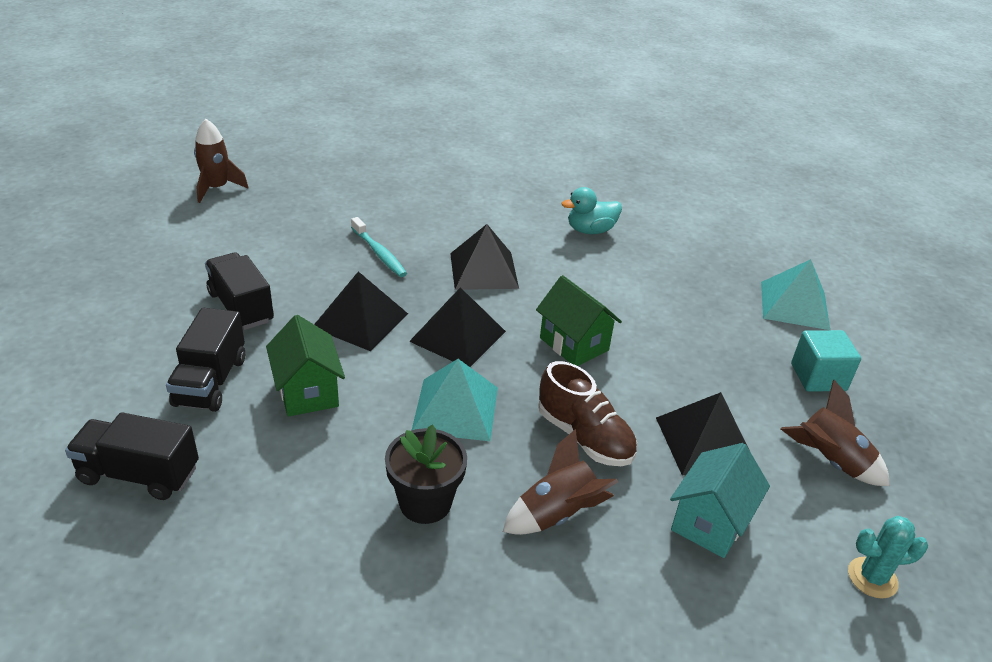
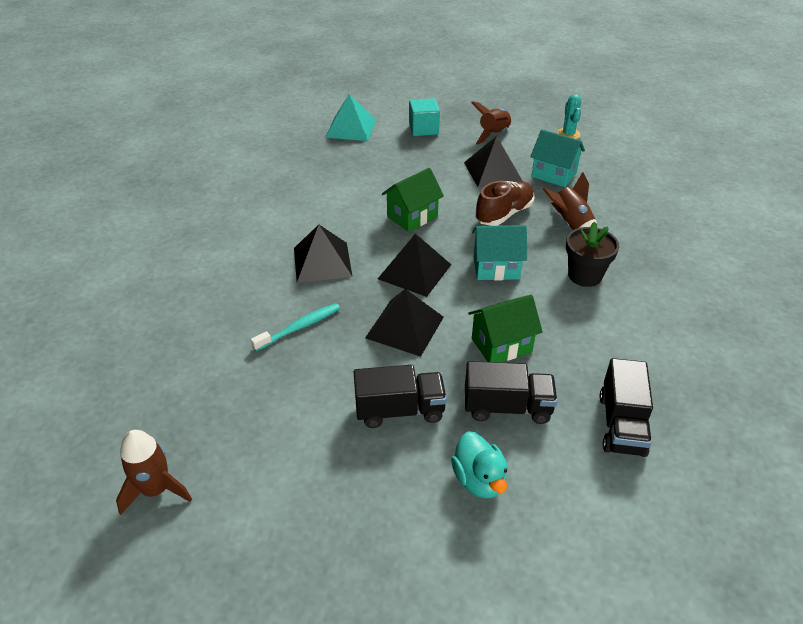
camera: 90 degrees left, 5 degrees up
black truck [205,253,274,330] -> black truck turned 150 degrees counterclockwise [354,365,447,428]
turquoise pyramid [412,359,498,441] -> turquoise house [472,225,527,281]
turquoise duck [562,187,622,234] -> turquoise duck moved to [451,431,507,499]

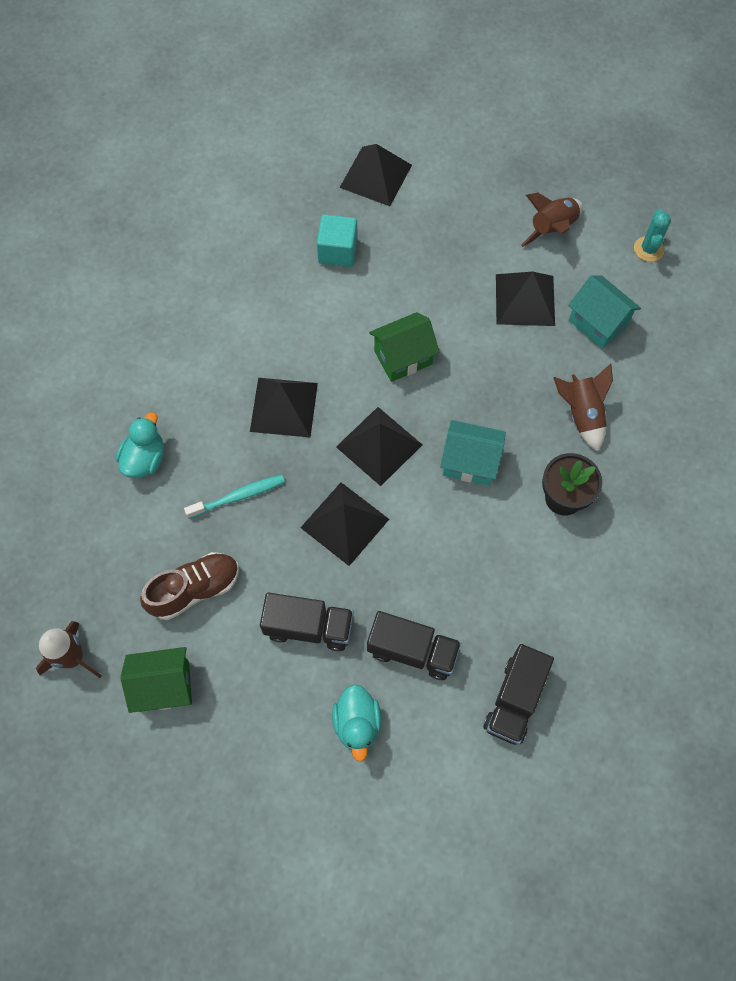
camera: 15 degrees right, 25 degrees up
turquoise pyramid [325,94,376,141] -> black pyramid [340,144,412,206]
turquoise cube [409,98,440,136] -> turquoise cube moved to [317,215,358,267]
green house [468,295,543,362] -> green house moved to [121,647,192,713]
brown shoe [475,181,535,226] -> brown shoe moved to [140,552,239,620]
none -> turquoise duck [116,412,164,478]

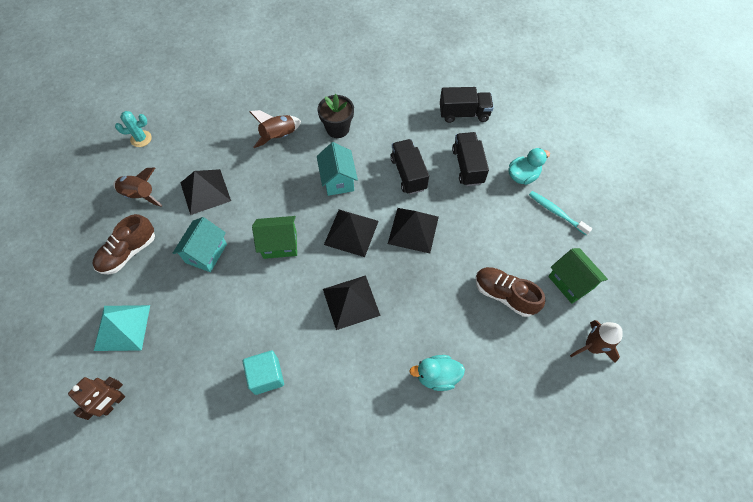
camera: 115 degrees left, 5 degrees down
turquoise toothbrush [184,475,285,519] -> turquoise toothbrush moved to [529,191,592,236]
black truck [260,593,354,651] -> black truck moved to [390,139,429,194]
turquoise cube [317,215,358,267] -> turquoise cube moved to [243,350,284,395]
black pyramid [340,144,412,206] -> turquoise pyramid [94,305,150,351]
green house [369,312,440,382] -> green house turned 45 degrees counterclockwise [252,216,297,259]
turquoise house [568,276,641,349] -> turquoise house moved to [173,217,227,272]
none -> brown robot [68,377,125,420]
none -> brown shoe [93,214,155,274]

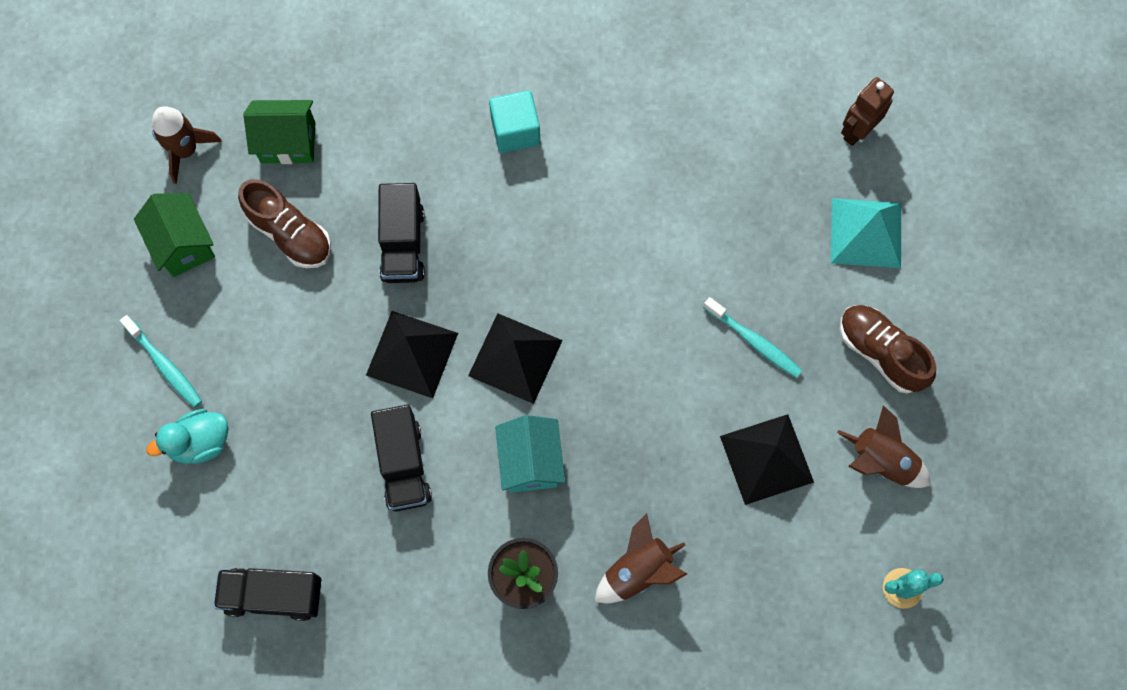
camera: 175 degrees left, 10 degrees up
brown shoe [93,214,155,274] -> brown shoe turned 90 degrees counterclockwise [840,305,936,394]
turquoise house [173,217,227,272] -> turquoise toothbrush [703,297,802,378]
turquoise cube [243,350,284,395] -> turquoise cube moved to [489,90,540,153]
green house [252,216,297,259] -> green house moved to [243,100,315,164]
black pyramid [323,275,381,330] -> none
turquoise duck [409,355,465,391] -> none
black truck [452,132,489,186] -> black truck moved to [378,183,425,283]

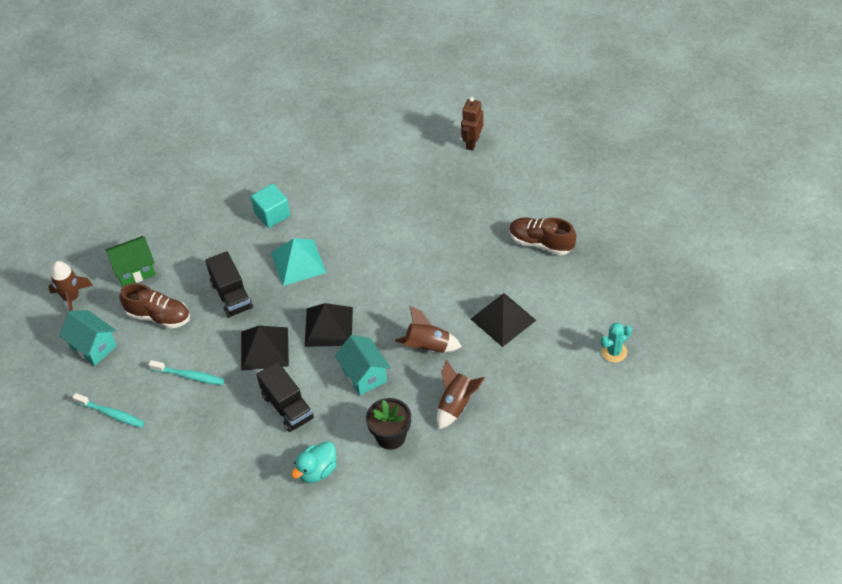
camera: 20 degrees left, 20 degrees down
green house [134,193,215,277] -> turquoise house [59,310,117,366]
turquoise duck [146,409,228,464] -> turquoise duck moved to [292,441,337,483]
black truck [214,568,321,621] -> none
turquoise toothbrush [703,297,802,378] -> turquoise toothbrush moved to [149,360,224,385]
turquoise pyramid [831,198,901,268] -> turquoise pyramid moved to [271,238,326,286]
brown rocket [837,405,931,488] -> brown rocket moved to [395,306,462,352]

